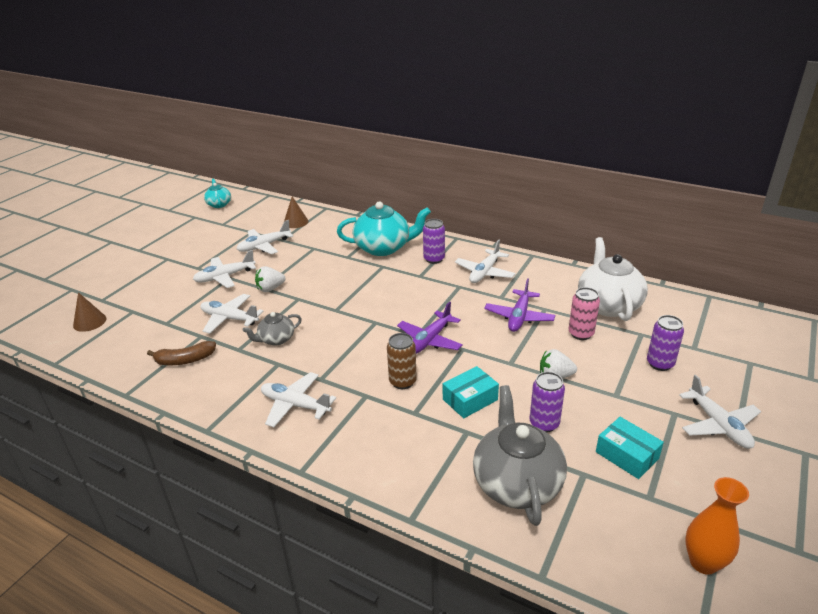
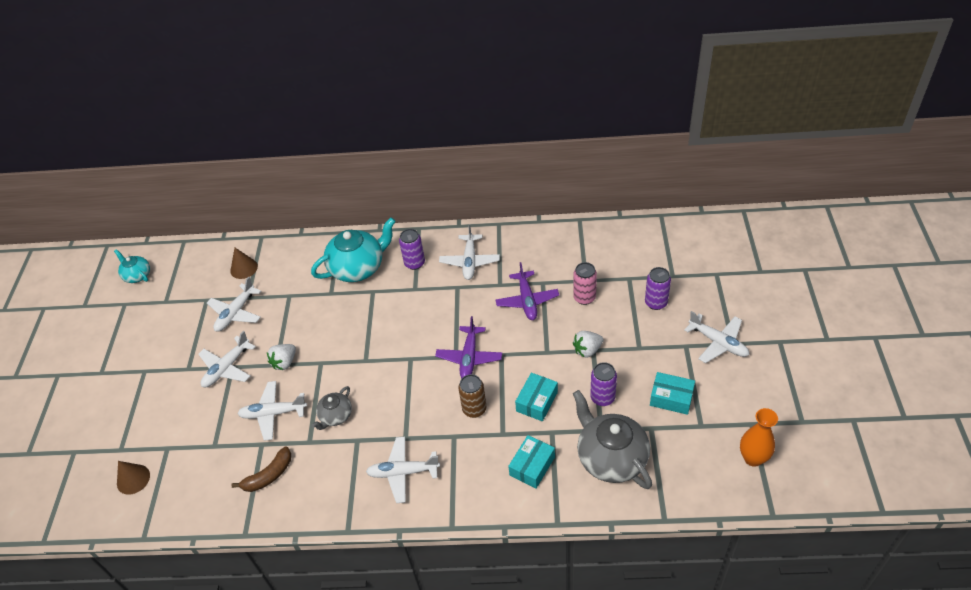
camera: 25 degrees left, 15 degrees up
white teapot [578,237,648,321] -> none
none -> turquoise box [508,435,555,489]

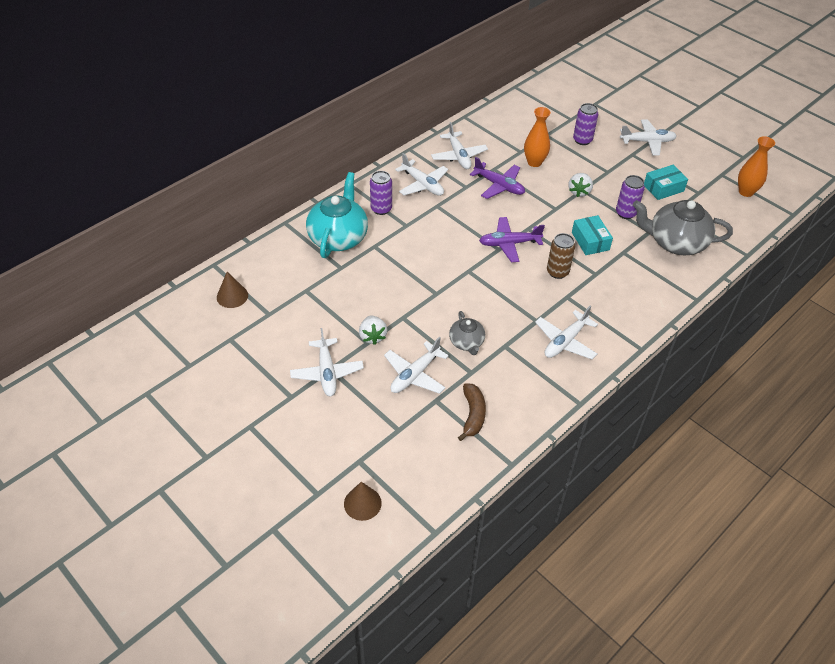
camera: 50 degrees left, 0 degrees up
turquoise teapot [114,249,150,283] -> none
white plane [207,277,261,332] -> white plane moved to [431,122,488,169]
purple plane [435,316,502,378] -> purple plane turned 120 degrees clockwise [479,217,545,262]
turquoise box [508,435,555,489] -> none
pink can [573,262,597,305] -> orange vase [524,107,551,167]

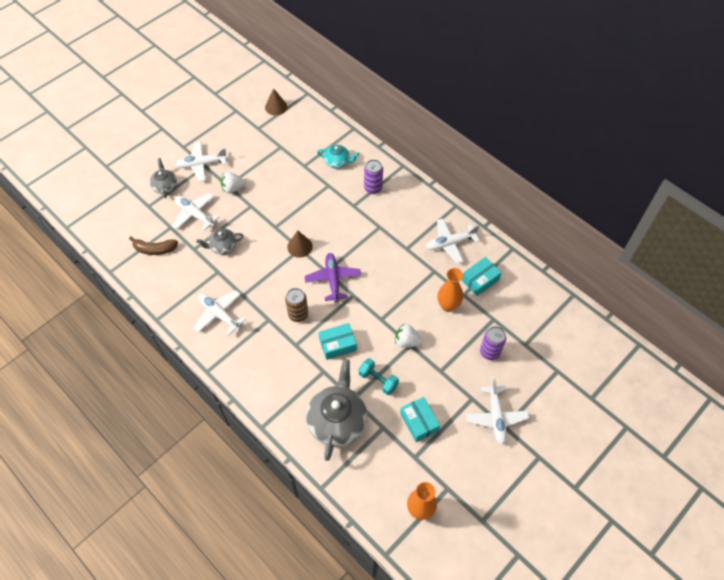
camera: 90 degrees right, 10 degrees up
turquoise teapot [306,172,368,258] -> turquoise teapot [317,145,359,169], size x0.53
brown cone [344,482,382,521] -> brown cone moved to [287,231,313,258]
white plane [395,153,448,196] -> none
purple plane [470,157,525,199] -> none
purple can [616,175,645,219] -> turquoise dumbbell [359,358,399,395]
none -> grey teapot [150,158,177,198]
none -> turquoise box [462,257,502,296]

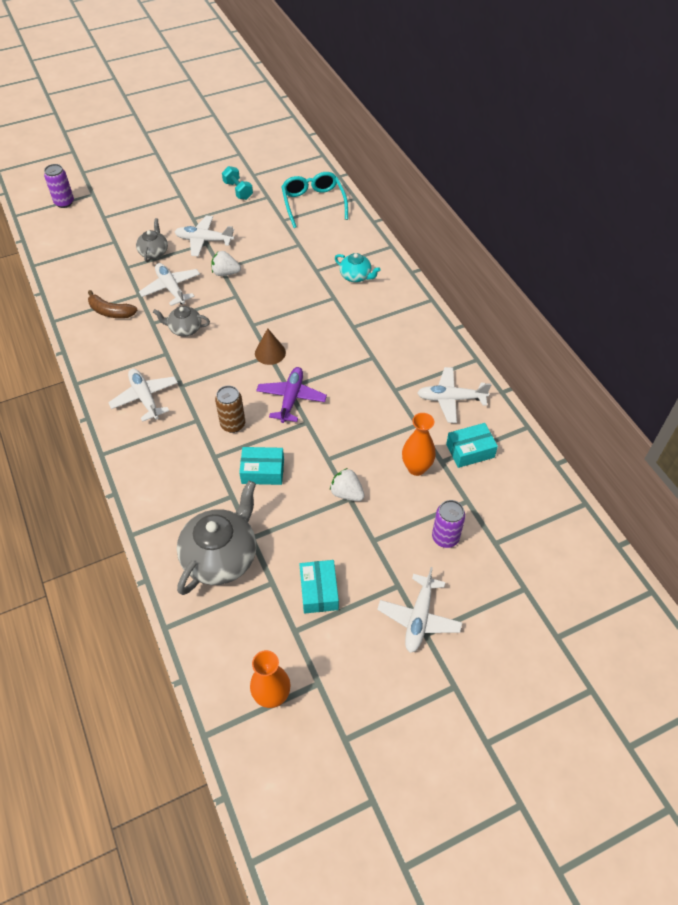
camera: 20 degrees right, 5 degrees down
brown cone [265,88,287,116] -> turquoise glasses [281,172,348,228]
turquoise dumbbell [359,358,399,395] -> turquoise dumbbell moved to [222,166,253,200]
purple can [364,159,383,194] -> purple can moved to [44,164,74,208]

